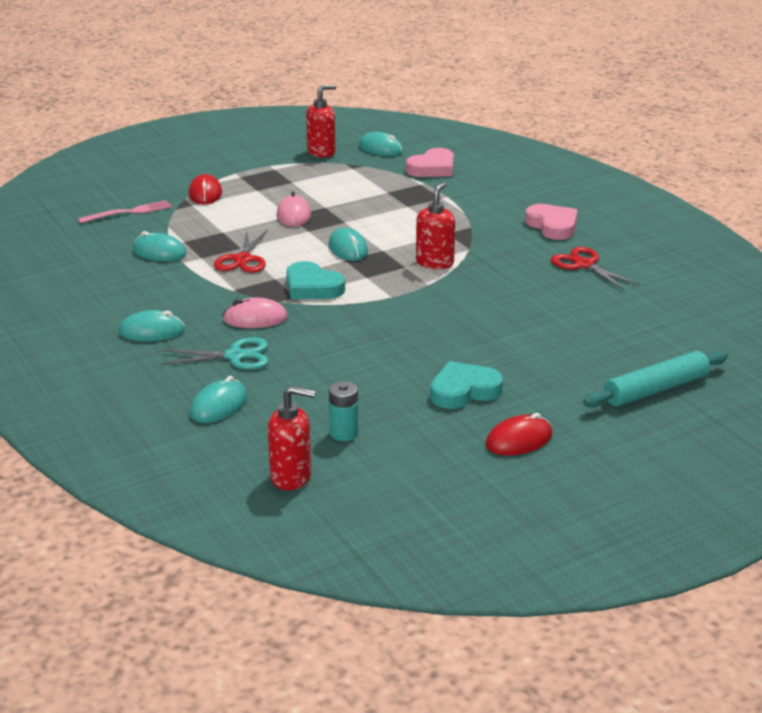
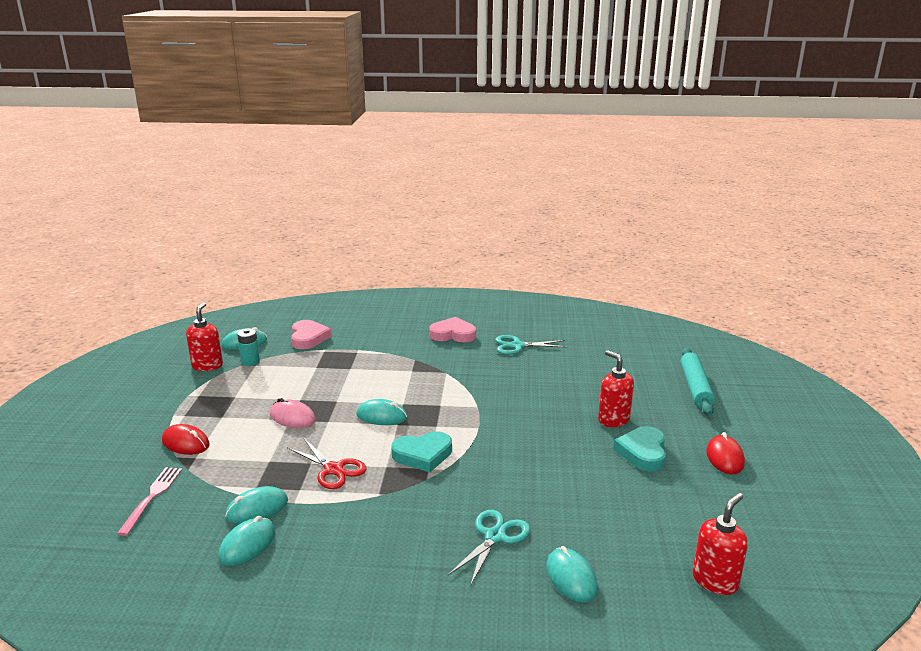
camera: 55 degrees left, 5 degrees down
turquoise mouse [119,310,185,341] -> turquoise mouse moved to [218,516,276,566]
pink mouse [223,298,288,328] -> none
turquoise battery [329,381,358,441] -> turquoise battery moved to [237,329,260,366]
red soap dispenser [416,182,455,269] -> red soap dispenser moved to [598,350,634,427]
red scissors [551,247,640,290] -> turquoise scissors [495,335,568,355]

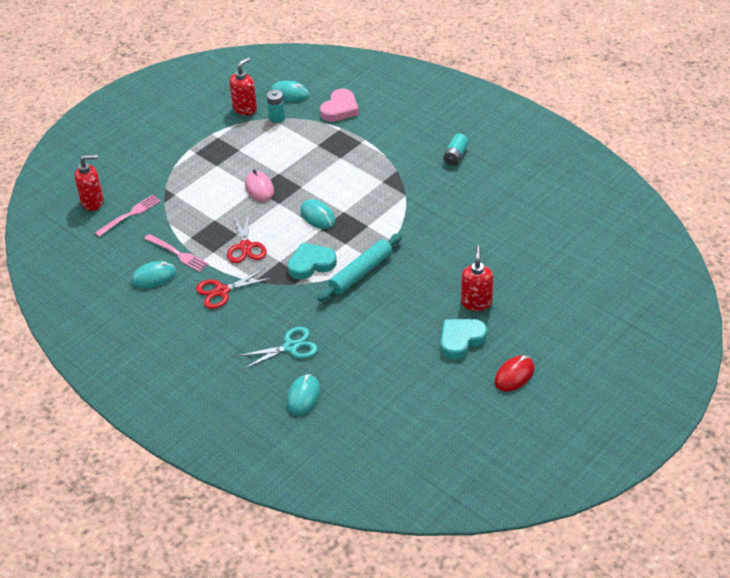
camera: 40 degrees right, 20 degrees up
red mouse [162,424,210,455] -> none
turquoise mouse [225,486,288,524] -> pink fork [144,234,209,272]
turquoise heart [392,431,452,472] -> turquoise heart turned 135 degrees clockwise [288,242,337,280]
pink heart [429,317,476,342] -> turquoise battery [443,134,469,165]
turquoise scissors [495,335,568,355] -> none
turquoise rolling pin [680,348,715,415] -> turquoise rolling pin moved to [317,233,402,301]
red soap dispenser [693,493,748,595] -> red soap dispenser moved to [74,155,104,211]
none -> red scissors [196,268,272,309]

